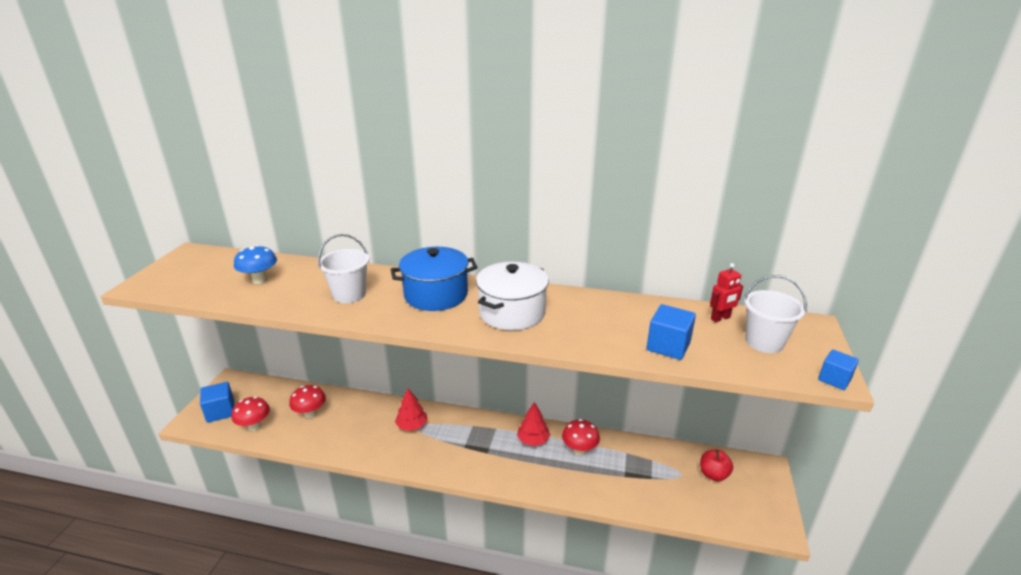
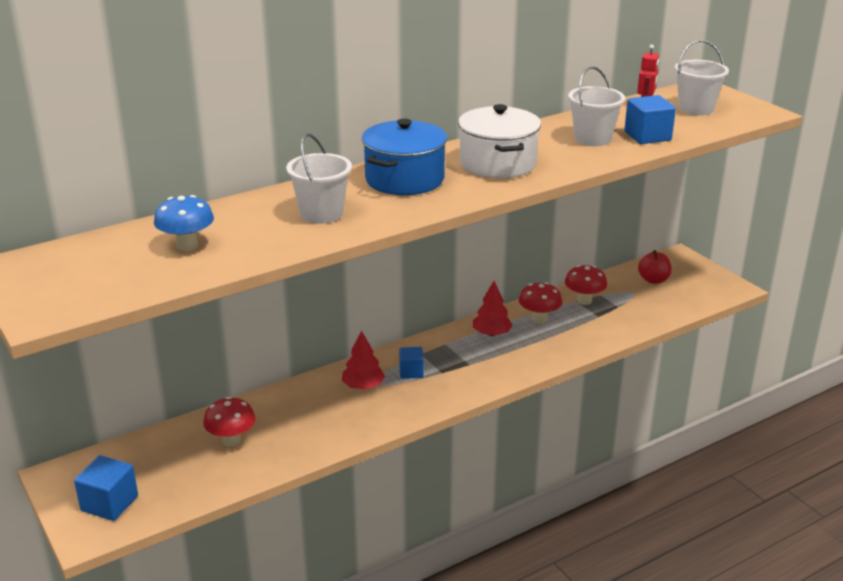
camera: 45 degrees left, 0 degrees up
red mushroom [232,396,270,431] -> red mushroom moved to [565,265,607,305]
blue cube [818,349,859,390] -> blue cube moved to [399,347,424,379]
none -> white bucket [568,66,625,146]

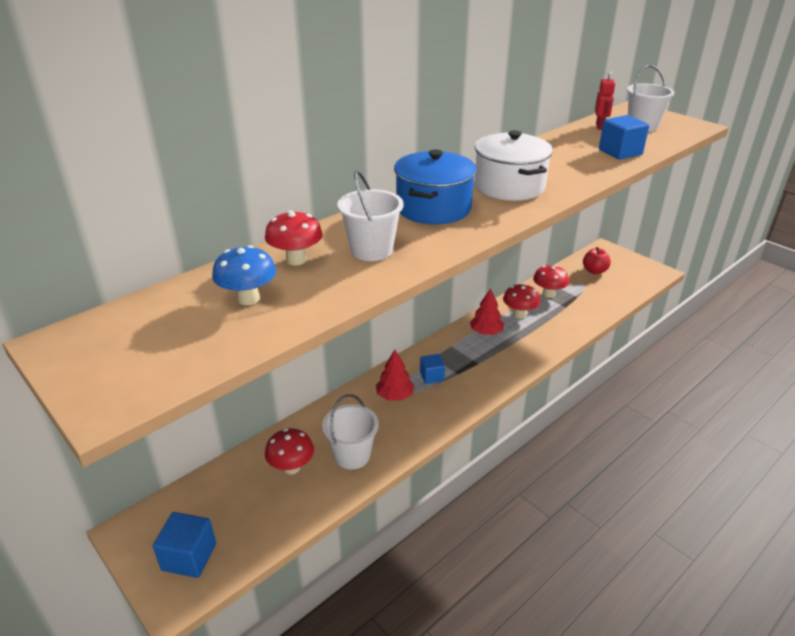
camera: 10 degrees left, 5 degrees up
white bucket [568,66,625,146] -> white bucket moved to [322,394,379,469]
none -> red mushroom [265,210,323,265]

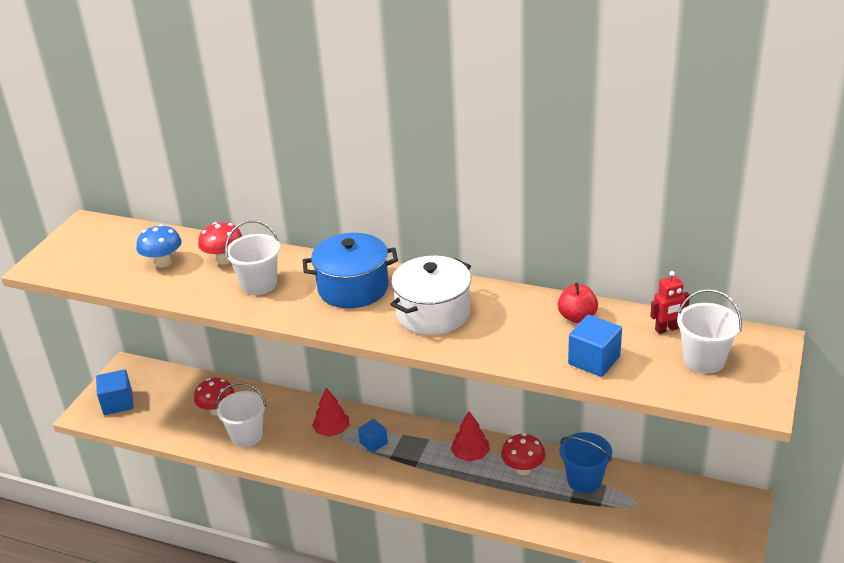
camera: 65 degrees right, 0 degrees up
red mushroom [533,265,569,298] -> blue bucket [559,432,612,493]
red apple [583,247,611,274] -> red apple moved to [558,282,598,323]

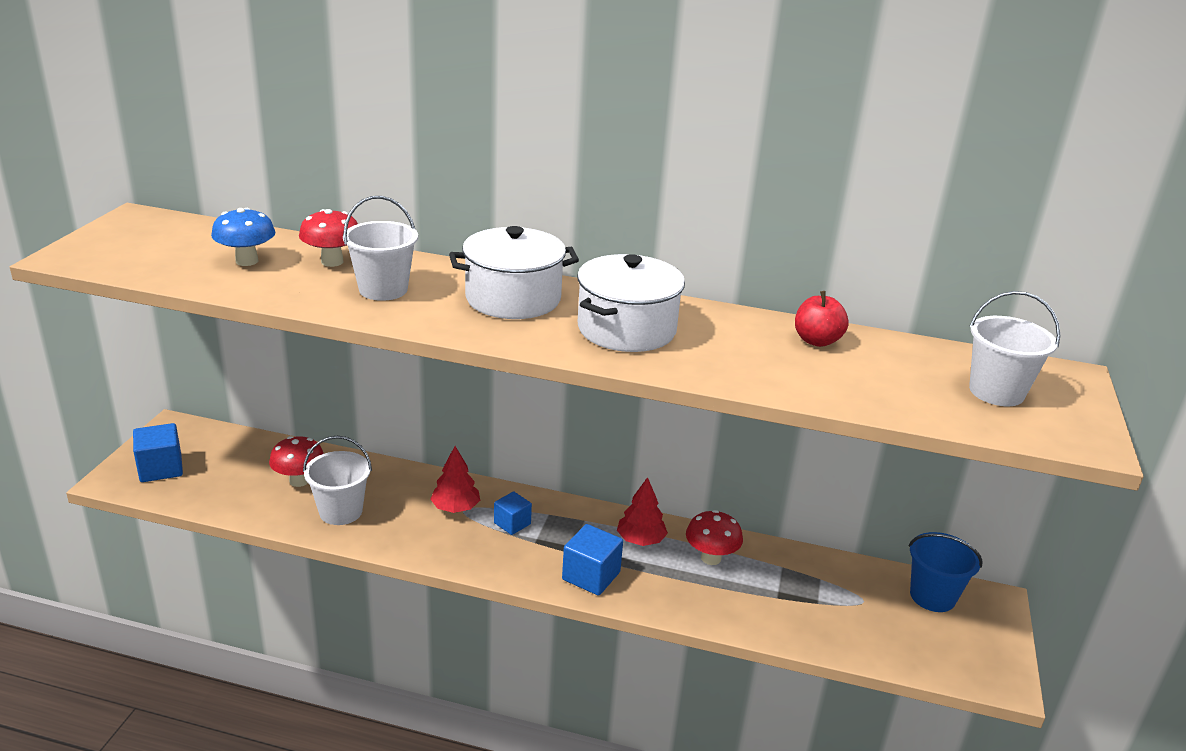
camera: 10 degrees left, 5 degrees down
blue pot [303,233,398,308] -> white pot [449,226,579,319]
blue bucket [559,432,612,493] -> blue bucket moved to [909,532,983,612]
blue cube [568,315,622,377] -> blue cube moved to [562,524,623,596]
red robot [650,271,690,334] -> none

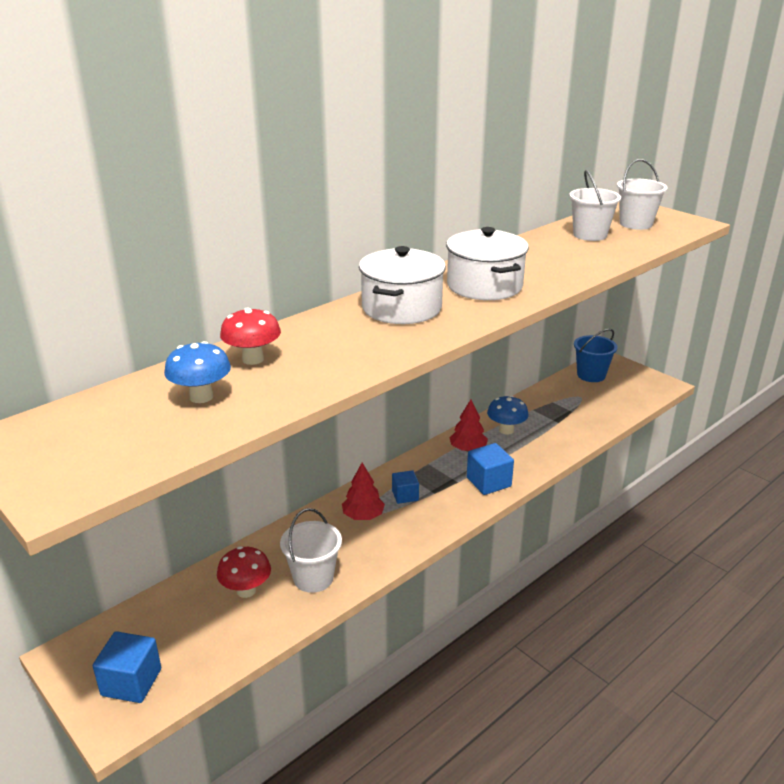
camera: 55 degrees left, 0 degrees up
white bucket [343,196,418,301] -> white bucket moved to [569,170,621,241]
red mushroom [686,510,743,565] -> blue mushroom [487,395,529,435]
red apple [795,291,849,347] -> none

